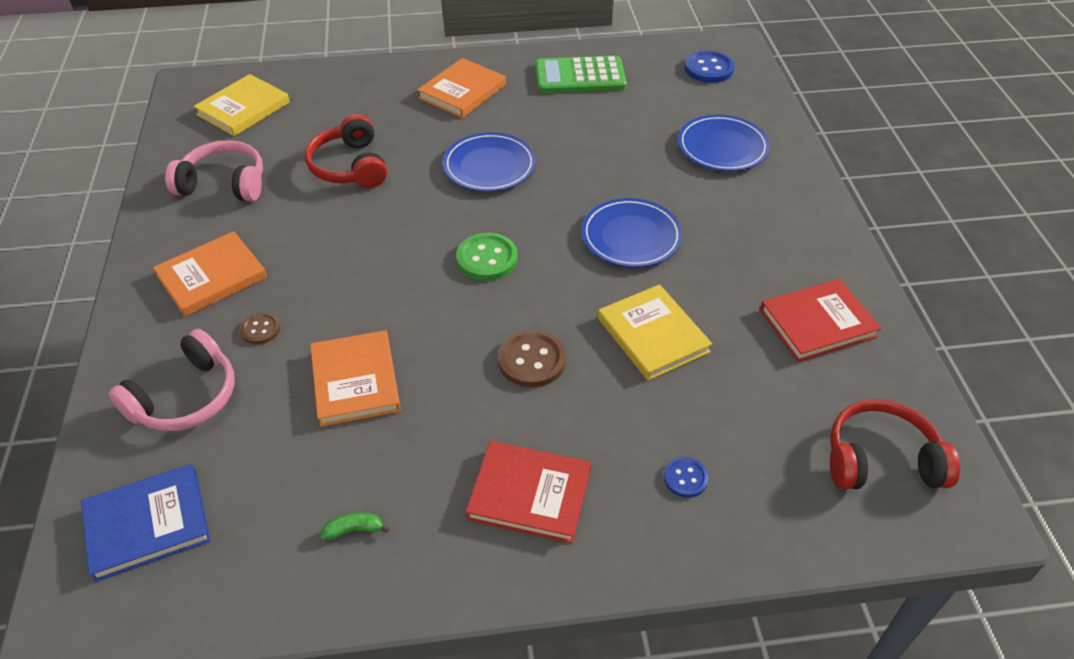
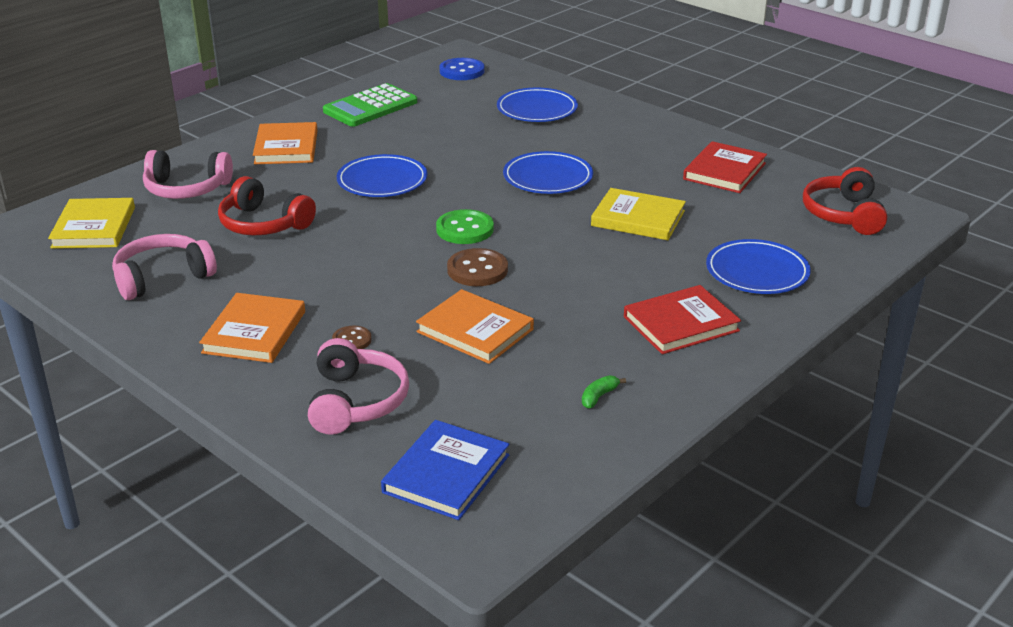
camera: 40 degrees left, 15 degrees down
brown button [498,330,566,387] -> brown button moved to [447,248,508,286]
blue button [664,457,709,498] -> blue plate [706,239,811,294]
red headphones [830,399,960,490] -> red headphones turned 45 degrees counterclockwise [803,167,887,235]
none -> pink headphones [143,150,233,199]

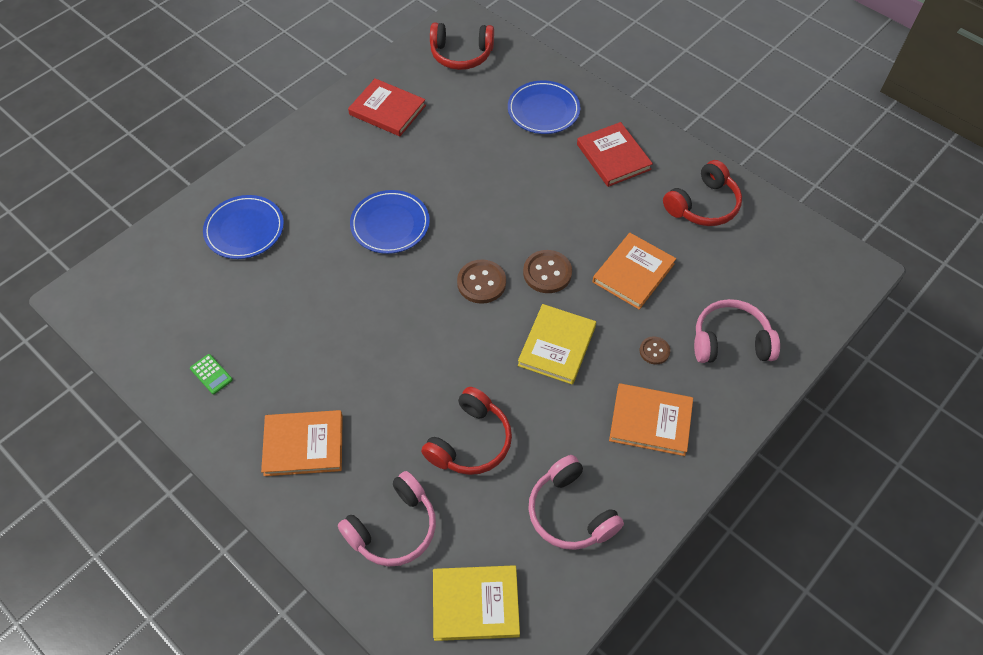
camera: 90 degrees left, 25 degrees up
pink headphones [143,150,233,199] -> pink headphones turned 45 degrees clockwise [338,471,436,567]
green calculator [323,83,417,127] -> green calculator [190,354,233,394], size x0.44
blue plate [337,154,427,197] -> none
blue book [381,420,509,520] -> none
green button [436,209,494,244] -> brown button [457,259,506,304]
blue button [439,58,485,80] -> none
green banana [582,375,626,409] -> red headphones [663,160,742,226]
yellow book [591,188,686,240] -> yellow book moved to [518,304,596,385]

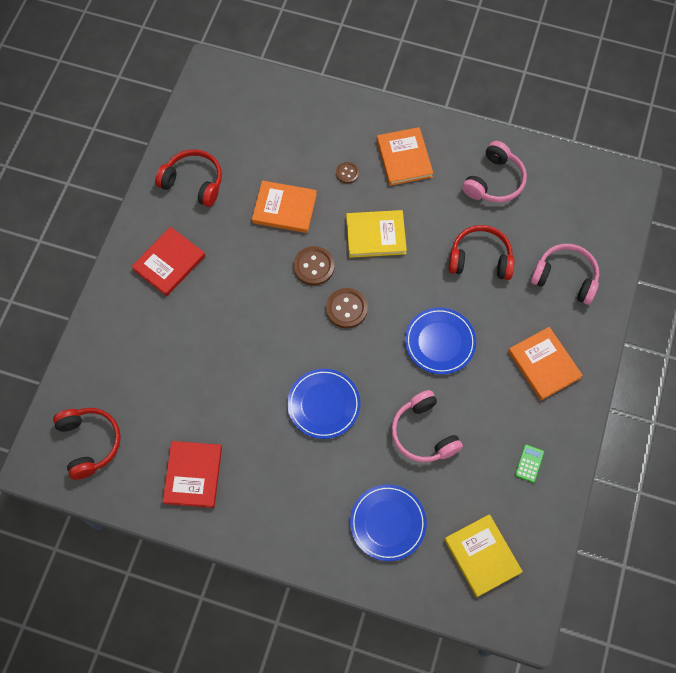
camera: 115 degrees left, 10 degrees up
yellow book [433,565,520,641] -> yellow book moved to [444,514,523,597]
blue plate [508,80,580,134] -> blue plate moved to [405,307,476,374]
pink headphones [694,299,780,363] -> pink headphones moved to [391,390,463,462]

